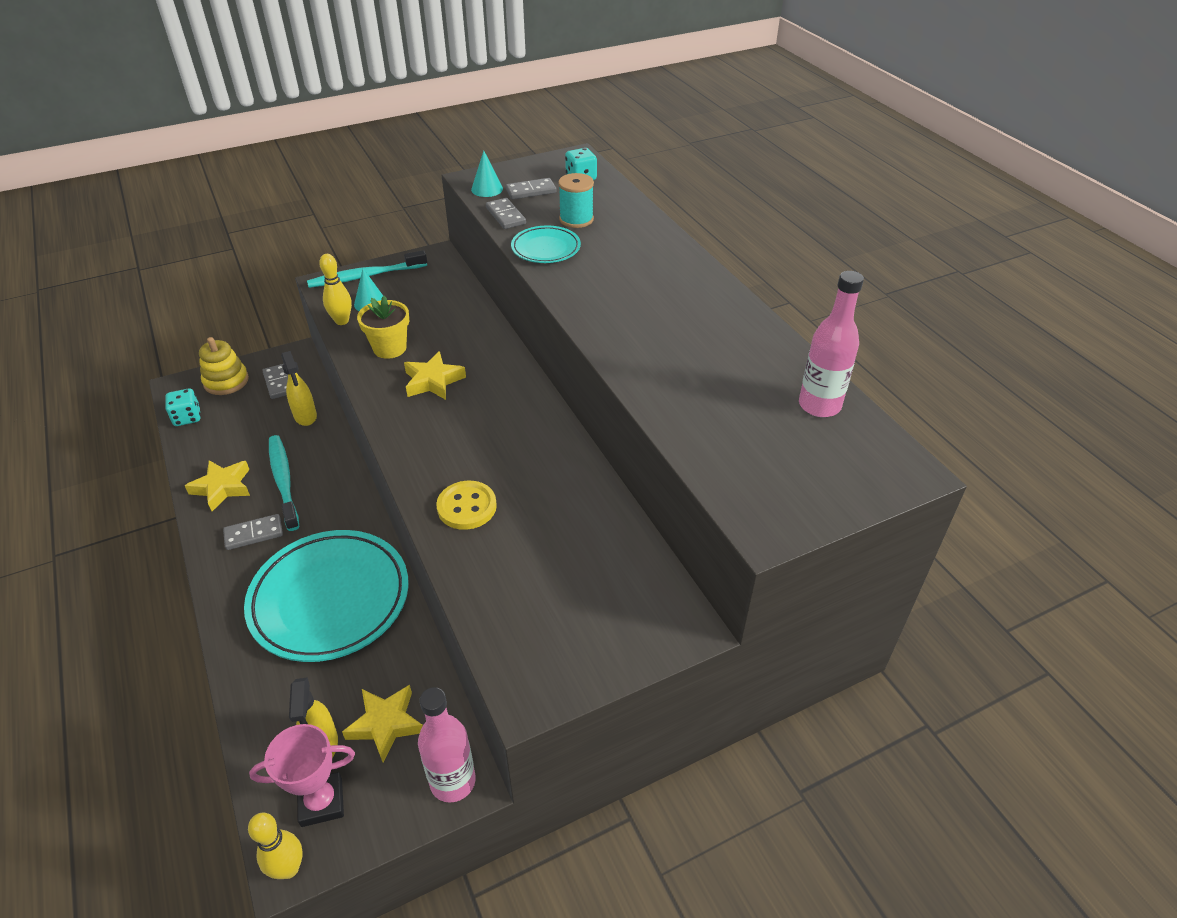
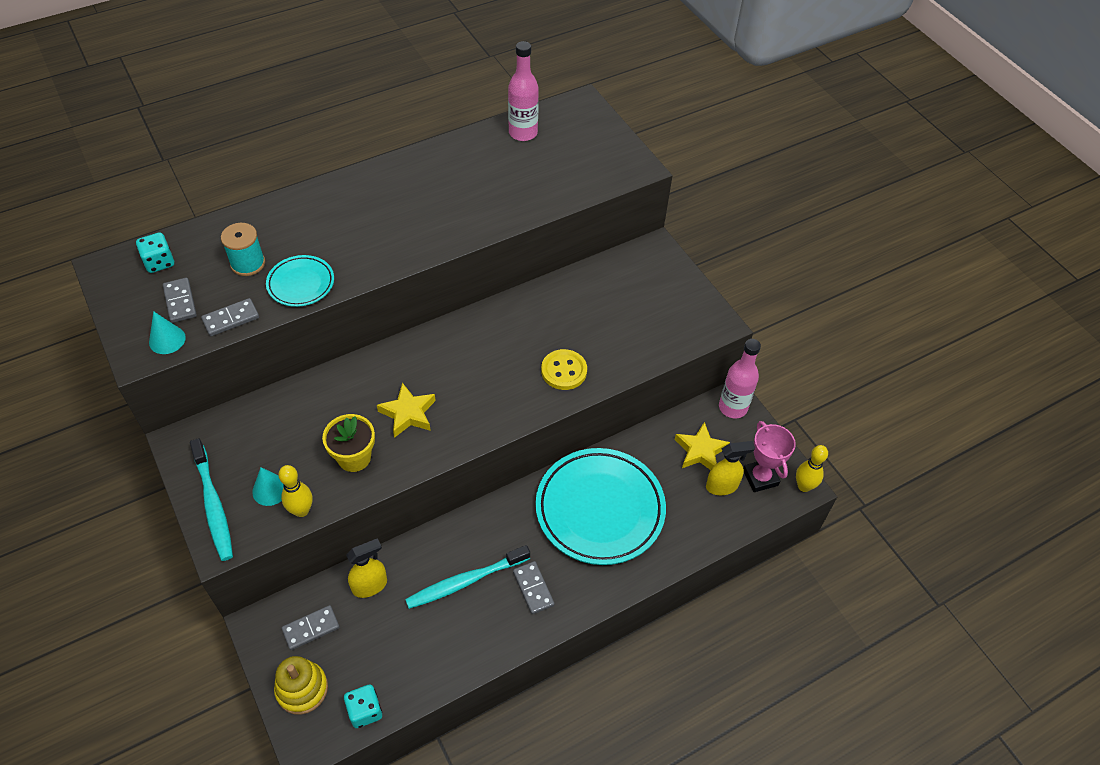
camera: 95 degrees left, 10 degrees up
yellow star [185,460,250,511] -> none

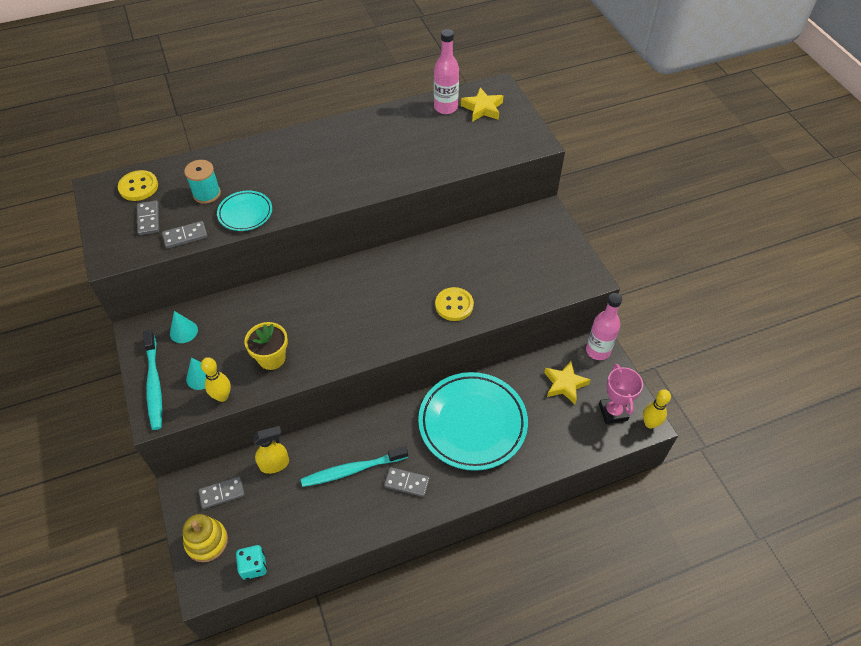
camera: 10 degrees right, 0 degrees up
turquoise dice [136,232,174,273] -> yellow button [118,170,158,201]
turquoise cone [149,311,186,354] -> turquoise cone moved to [170,311,198,343]
yellow star [377,383,436,438] -> yellow star moved to [461,88,503,122]
grey domino [513,561,554,614] -> grey domino turned 60 degrees counterclockwise [384,467,430,497]
yellow spray bottle [706,441,755,495] -> none

